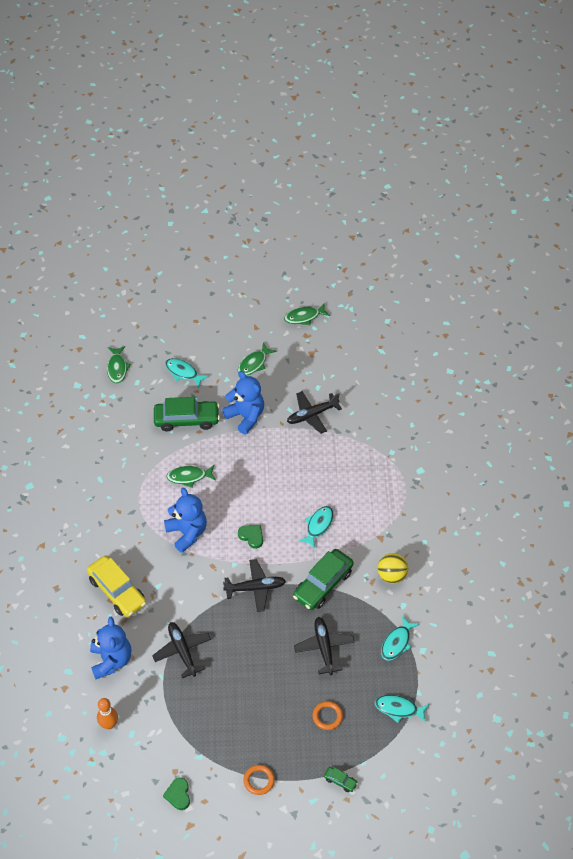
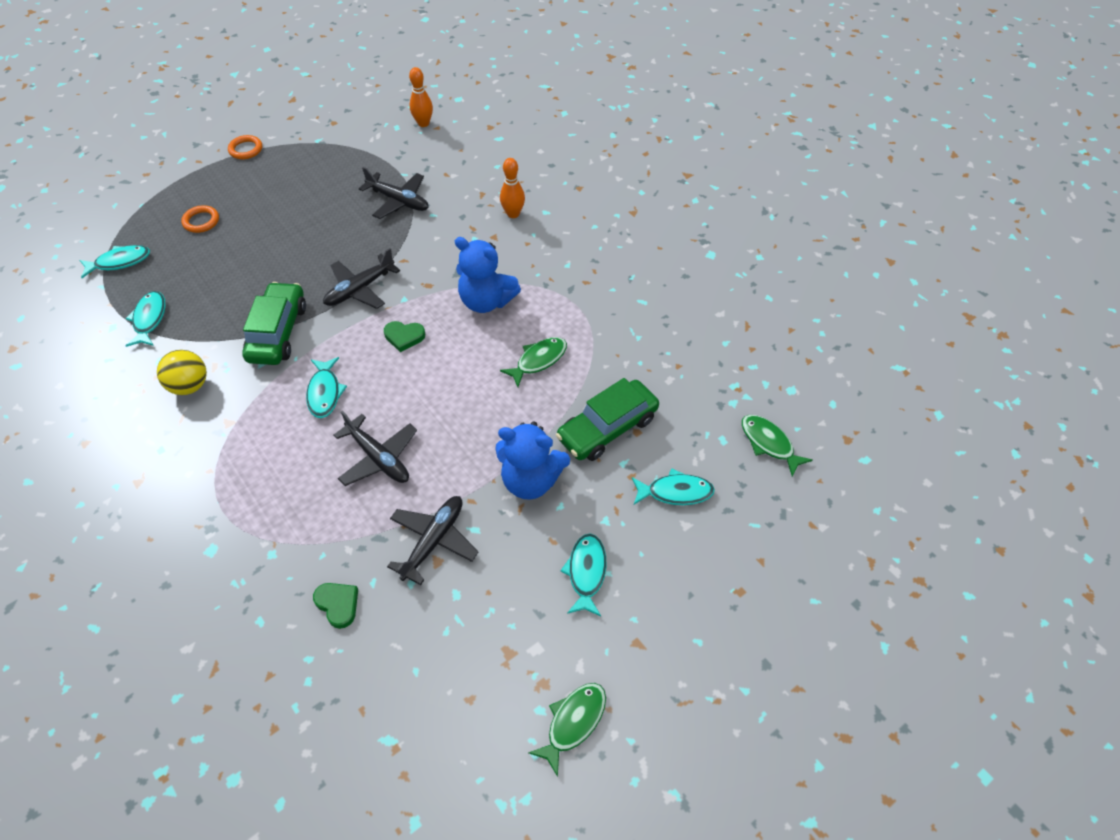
camera: 145 degrees right, 0 degrees up
yellow car [87,556,146,617] -> orange bowling pin [500,158,525,218]
blue teddy bear [90,617,132,679] -> none
green heart [163,778,190,810] -> green heart moved to [313,583,358,629]
green fish [238,343,276,376] -> turquoise fish [561,533,607,616]
black plane [294,617,354,675] -> black plane moved to [333,411,417,486]
green car [324,767,358,792] -> none

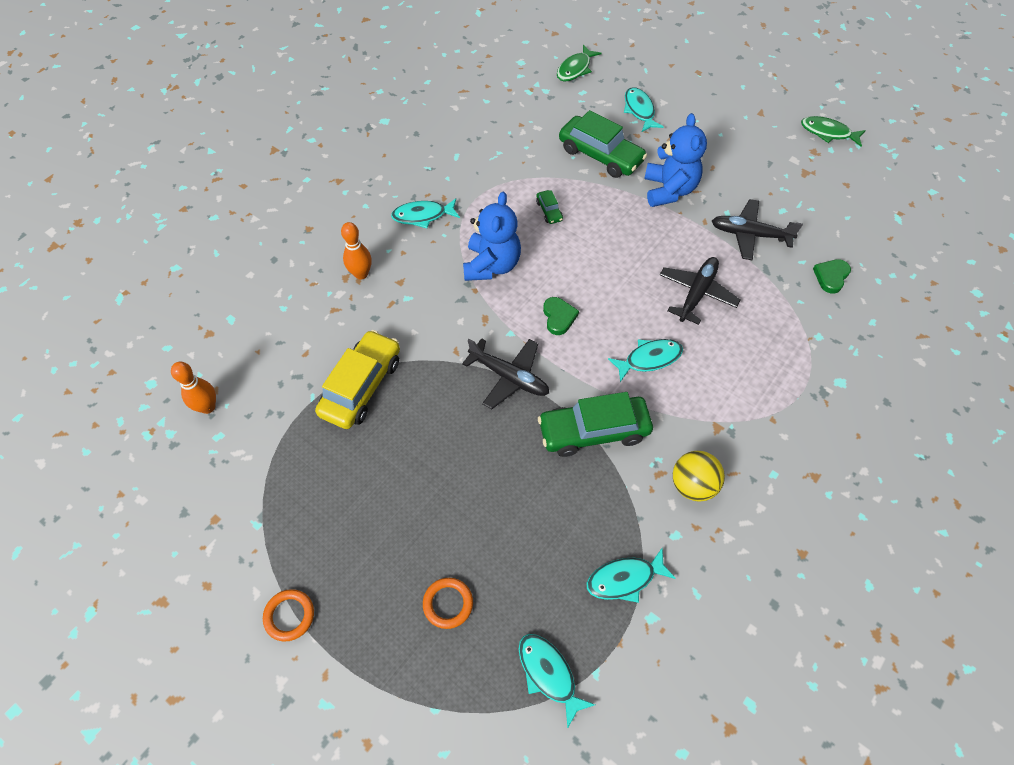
camera: 105 degrees left, 5 degrees up
black plane [359,167,428,219] -> yellow car [315,330,400,429]
green fish [500,337,567,387] -> green car [536,190,563,224]
turquoise fish [561,533,607,616] -> turquoise fish moved to [391,199,460,228]

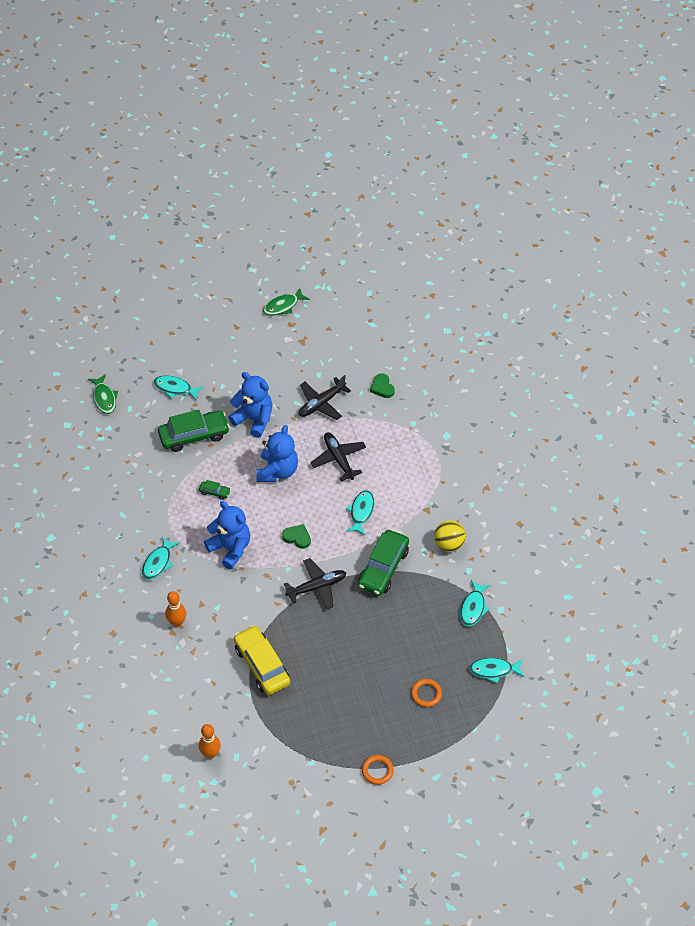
camera: 55 degrees left, 5 degrees down
none -> blue teddy bear [256,425,298,482]

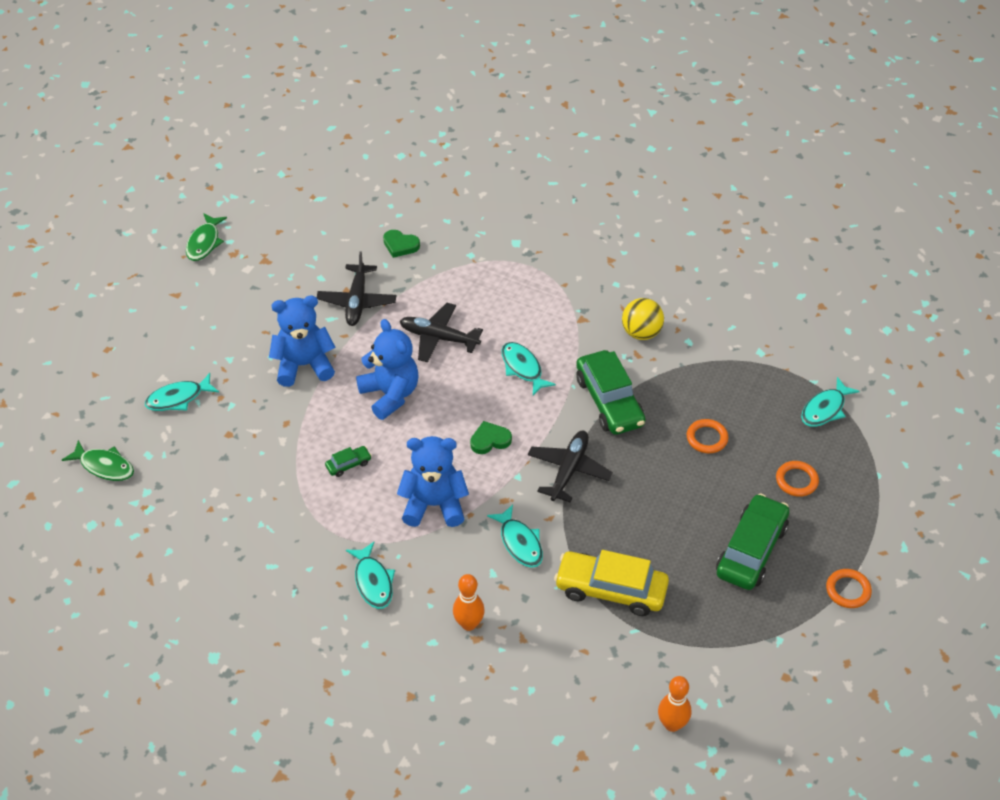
camera: 45 degrees left, 5 degrees down
green car [158,410,230,452] -> green car moved to [716,493,790,590]
turquoise fish [460,580,490,627] -> turquoise fish moved to [487,504,543,568]
none -> orange ring [687,419,728,453]

